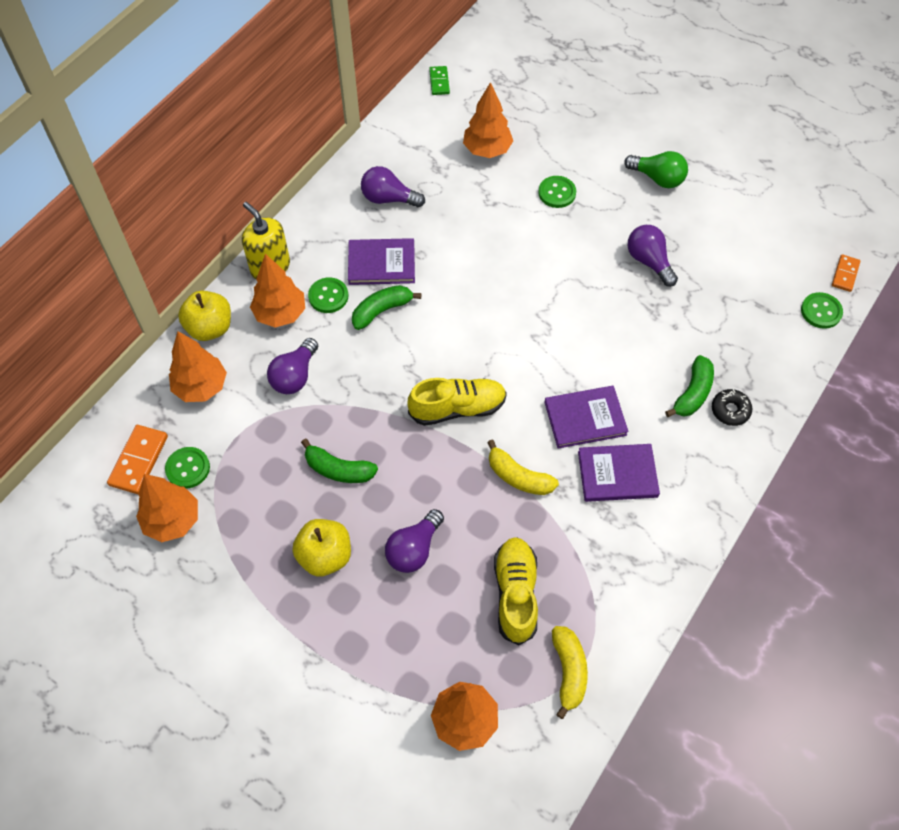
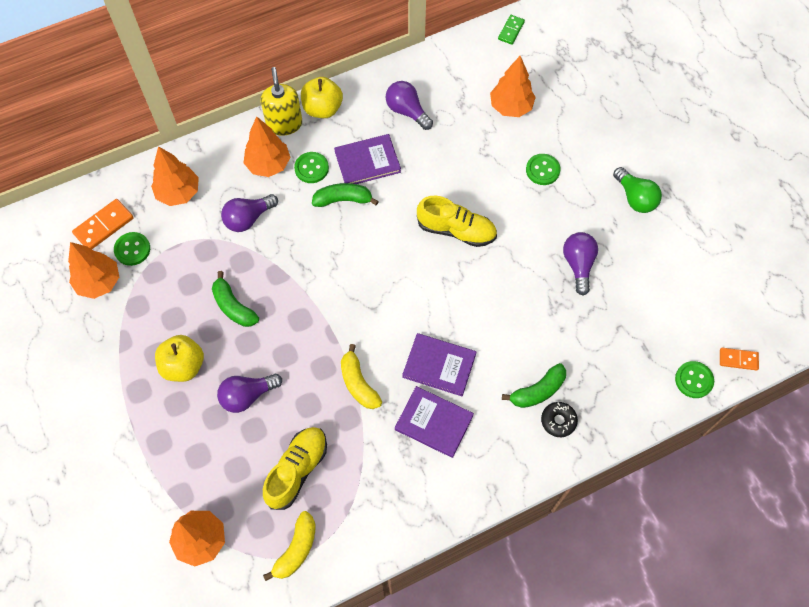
camera: 30 degrees right, 5 degrees up
yellow apple [178,291,231,341] -> yellow apple moved to [301,77,343,118]
purple book [348,238,415,285] -> purple book turned 45 degrees counterclockwise [334,134,401,184]
yellow shoe [408,378,507,426] -> yellow shoe moved to [417,196,497,247]
orange domino [832,254,860,292] -> orange domino turned 45 degrees clockwise [720,348,759,370]

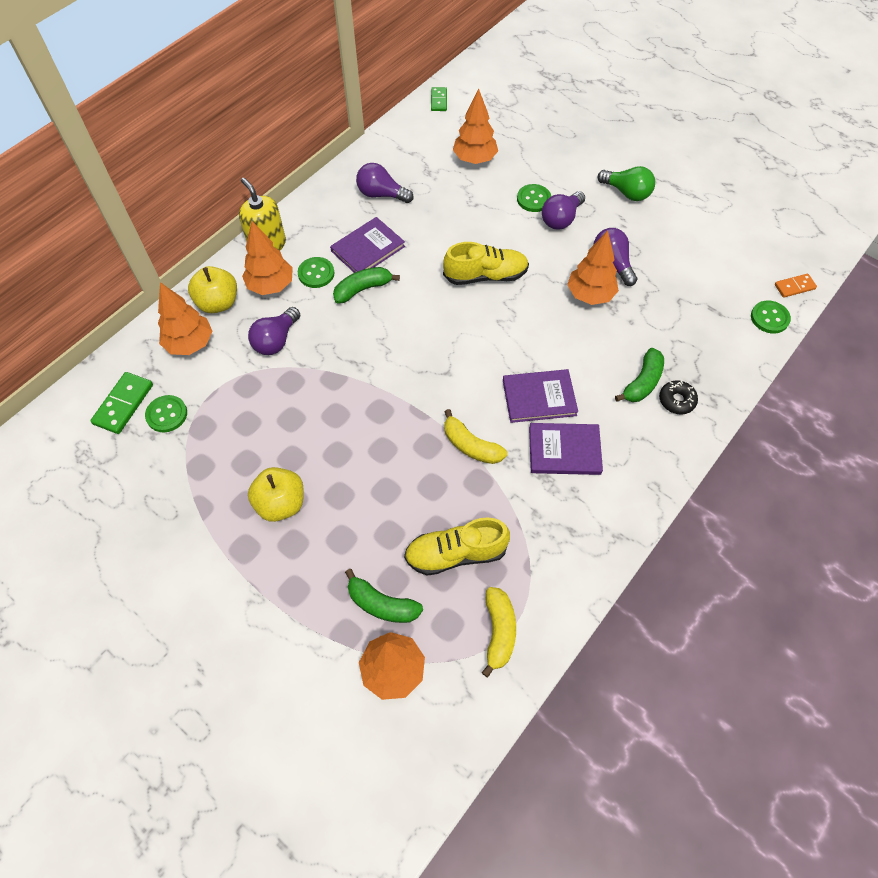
camera: 25 degrees left, 5 degrees down
orange tree [68,242,119,299] -> orange tree moved to [567,231,619,305]
orange domino [72,199,134,249] -> green domino [90,372,153,434]
green banana [212,271,259,327] -> green banana moved to [345,569,423,623]
purple light bulb [217,374,282,413] -> purple light bulb moved to [542,191,585,230]
yellow shoe [263,427,327,510] -> yellow shoe turned 105 degrees counterclockwise [404,517,510,576]
yellow apple [301,77,343,118] -> yellow apple moved to [188,266,237,313]

